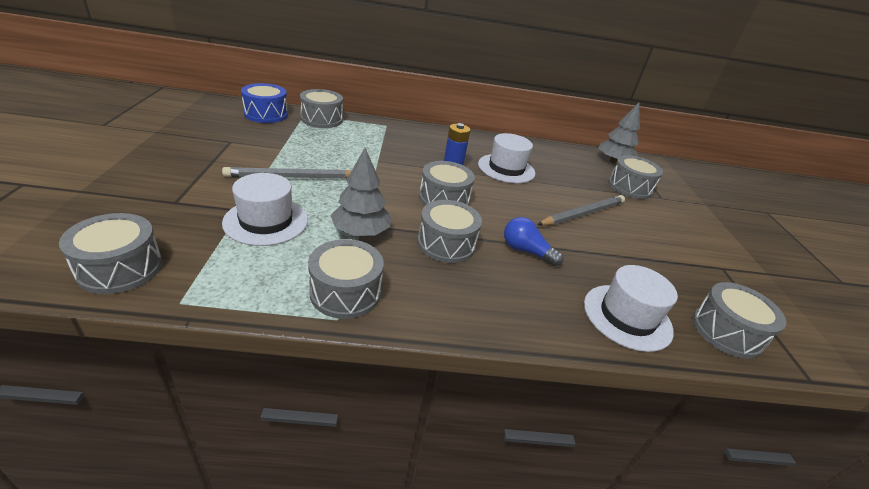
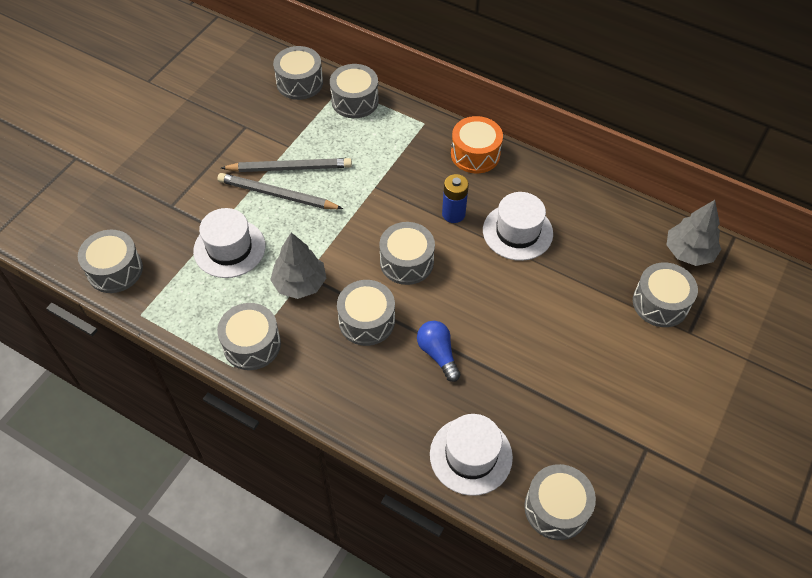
camera: 35 degrees right, 20 degrees up
blue drum [241,83,288,123] -> grey drum [273,46,323,100]
grey pencil [537,195,625,226] -> grey pencil moved to [221,158,352,172]
none -> orange drum [451,116,503,173]

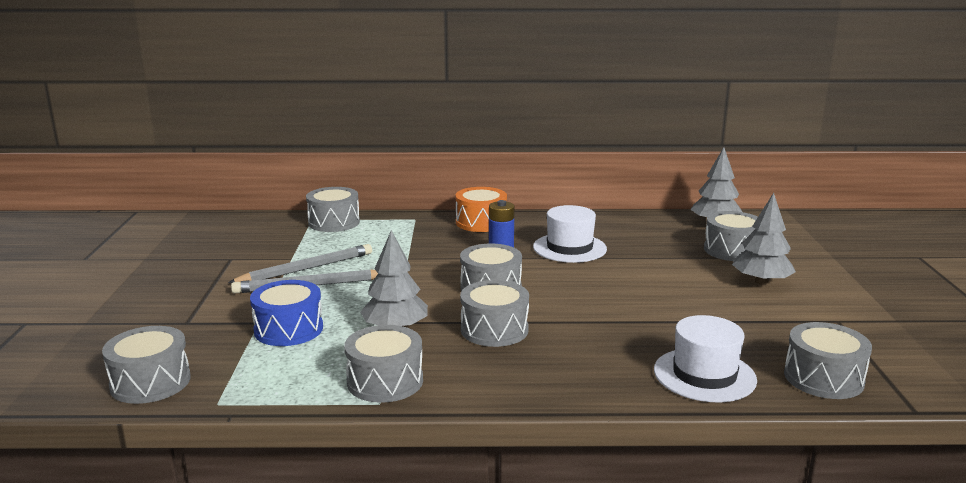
camera: 30 degrees left, 35 degrees down
white hat [193,208,265,278] -> blue drum [250,280,323,346]
grey drum [273,46,323,100] -> none
blue light bulb [417,321,460,382] -> none
none -> grey tree [732,193,796,285]

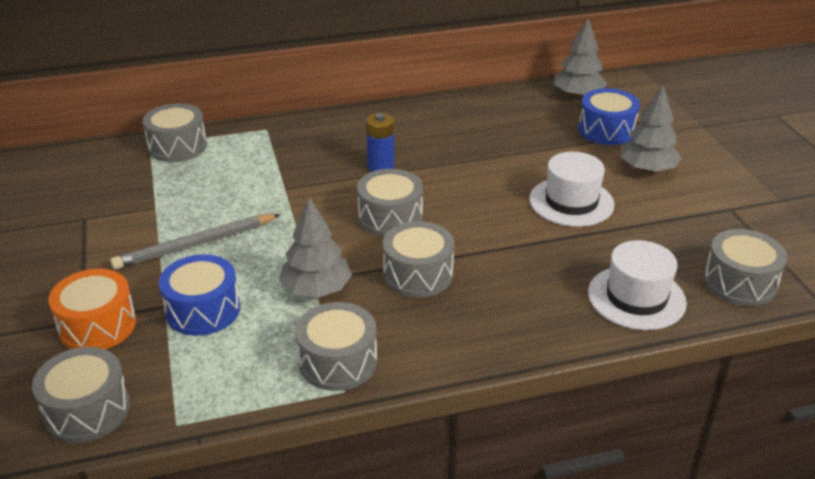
camera: 15 degrees left, 15 degrees up
grey pencil [228,244,372,283] -> none
orange drum [455,187,507,232] -> orange drum moved to [48,269,136,349]
white hat [533,205,607,263] -> white hat moved to [529,152,615,227]
grey drum [704,211,758,261] -> blue drum [578,88,640,145]

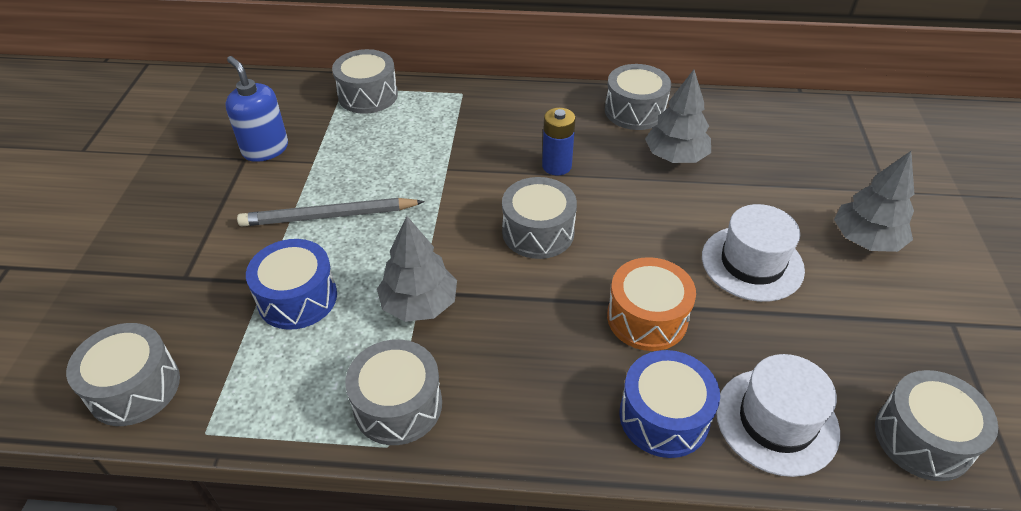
camera: 20 degrees right, 10 degrees up
orange drum [48,269,136,349] -> orange drum moved to [607,257,696,351]
grey drum [383,221,454,297] -> grey drum moved to [605,64,671,130]
grey tree [554,18,607,98] -> grey tree moved to [645,70,711,163]
blue drum [578,88,640,145] -> blue drum moved to [619,350,720,458]
none -> blue soap dispenser [226,56,288,162]

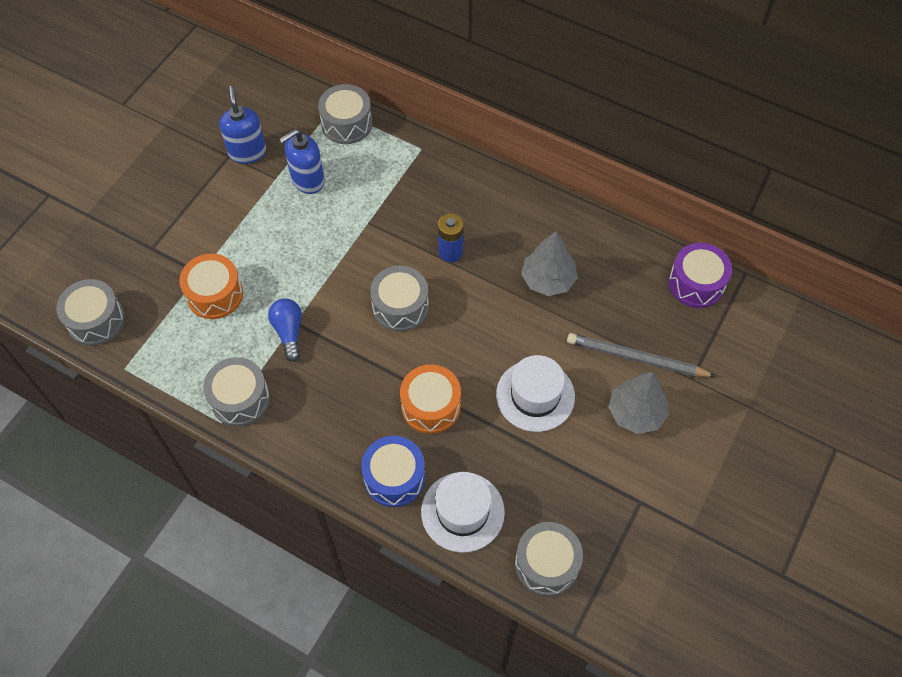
camera: 25 degrees right, 15 degrees up
grey pencil [237,198,425,226] -> grey pencil moved to [567,333,716,377]
blue drum [246,239,337,330] -> orange drum [179,254,243,319]
grey tree [377,216,457,322] -> blue light bulb [268,298,302,362]
grey drum [605,64,671,130] -> none
none -> blue soap dispenser [279,129,325,194]
none -> purple drum [668,243,732,308]

